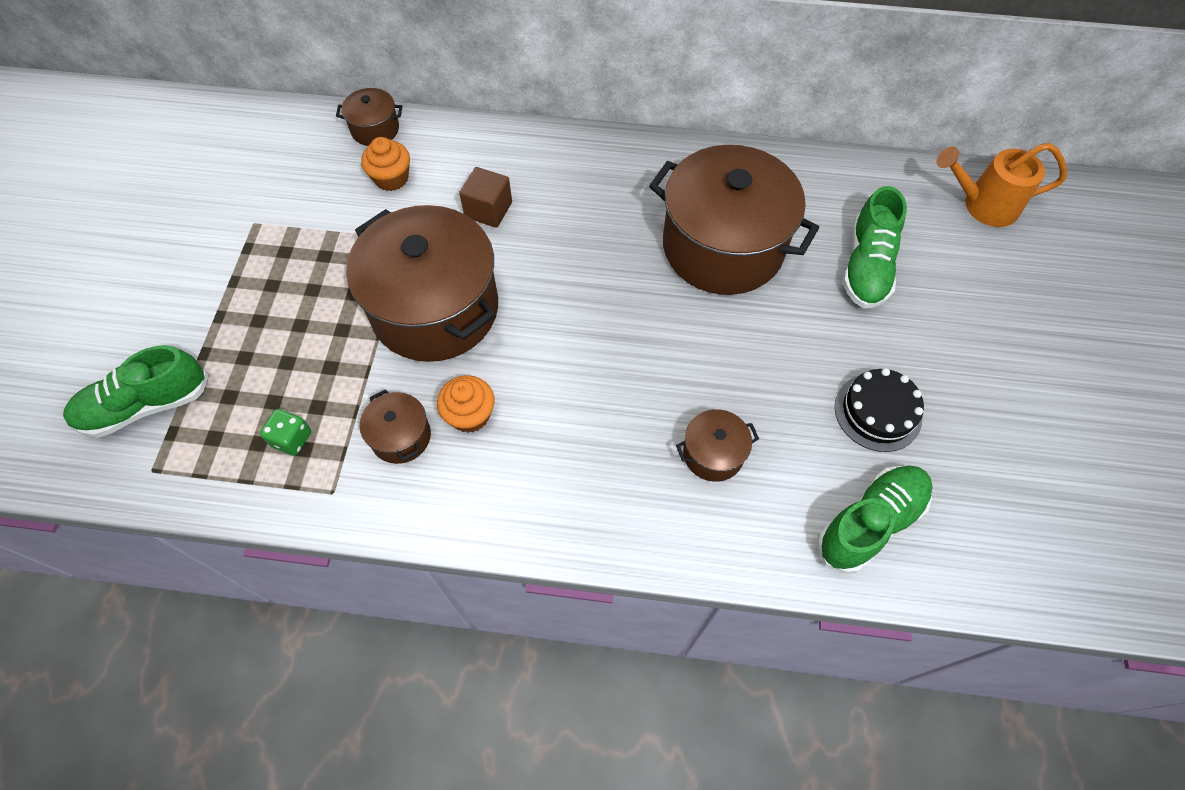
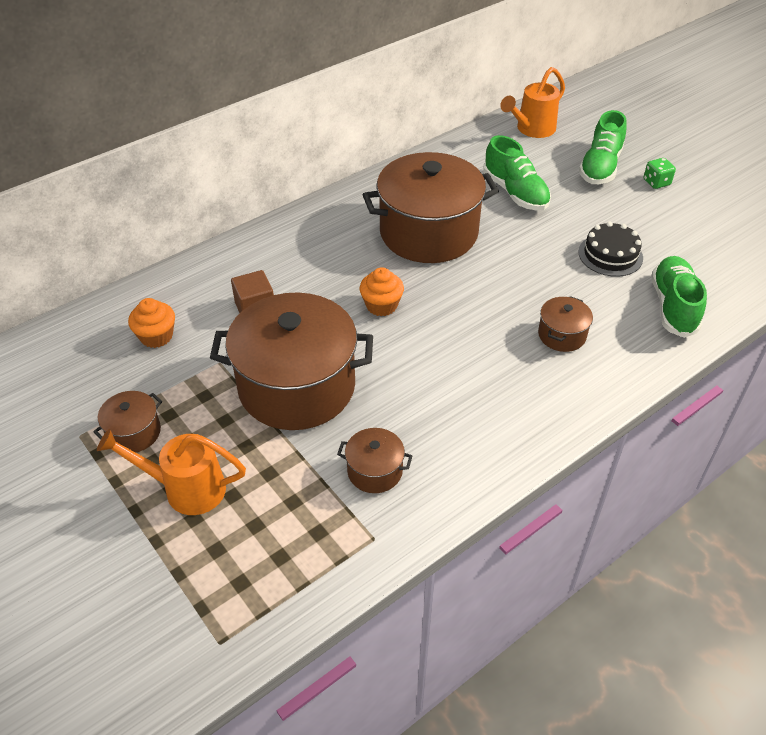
camera: 45 degrees left, 15 degrees down
green shoe [63,345,208,438] -> green shoe moved to [579,110,627,184]
green dice [260,409,311,456] -> green dice moved to [644,158,676,189]
brown pot [336,88,402,146] -> brown pot moved to [93,391,162,453]
orange cupcake [437,375,495,433] -> orange cupcake moved to [360,267,404,316]
none -> orange watering can [97,429,246,515]

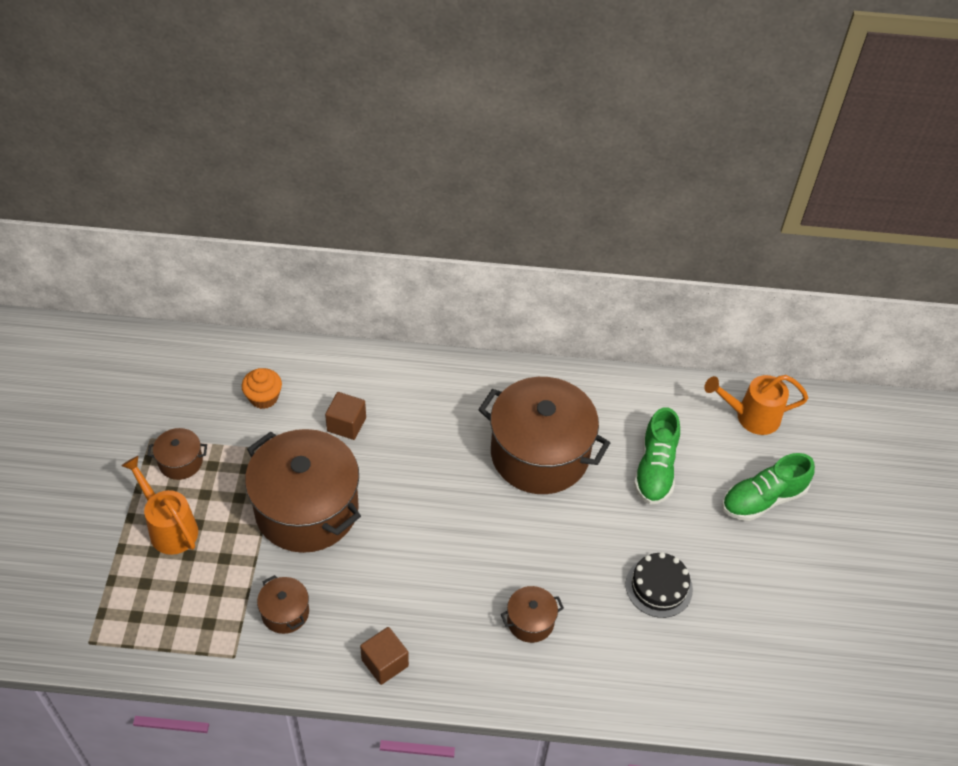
camera: 40 degrees right, 5 degrees up
orange cupcake [360,267,404,316] -> none
green dice [644,158,676,189] -> none
green shoe [651,256,707,338] -> none
none -> brown cube [360,627,409,685]

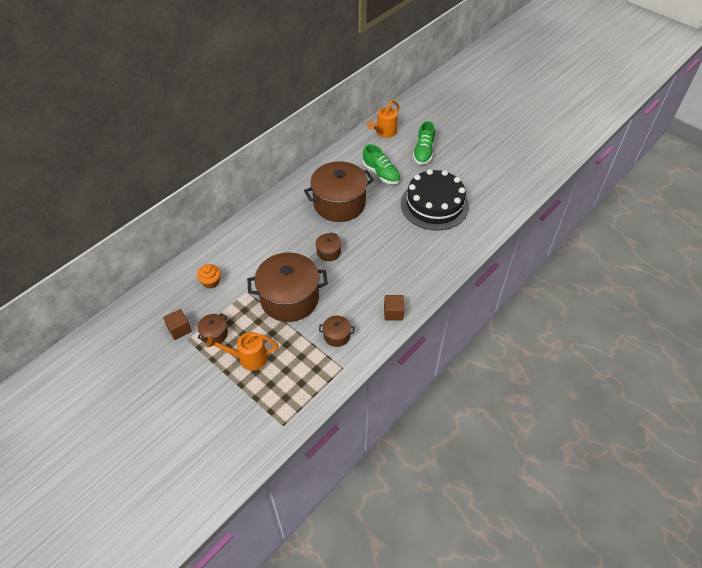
camera: 50 degrees left, 0 degrees up
brown cube [325,392,366,440] -> brown cube moved to [163,309,192,340]
brown pot [501,586,564,643] -> brown pot moved to [316,232,341,261]
black cake [626,552,693,618] -> black cake [401,169,469,231], size x2.07

